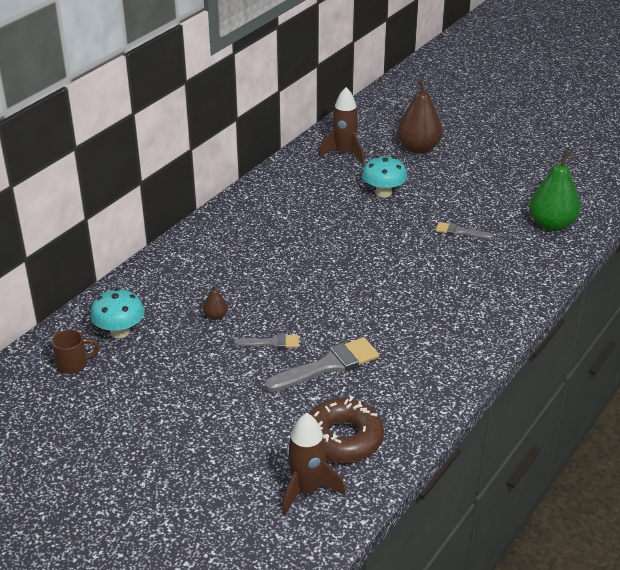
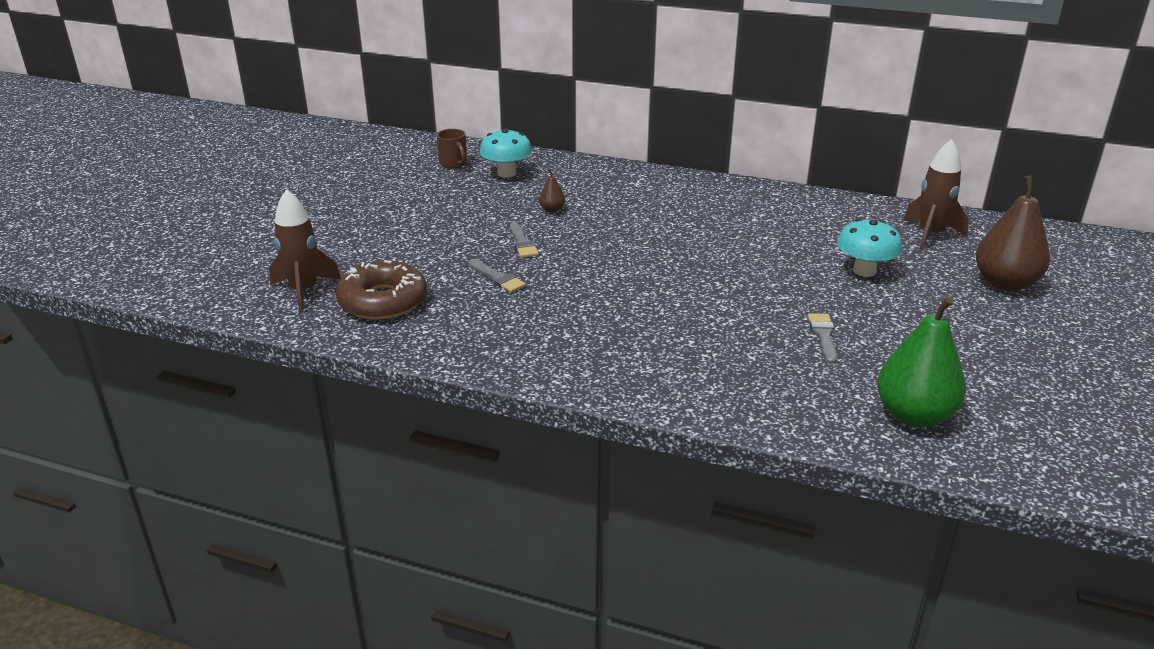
camera: 75 degrees right, 5 degrees down
grey brush [264,337,379,392] -> grey brush [468,259,526,293], size x0.55

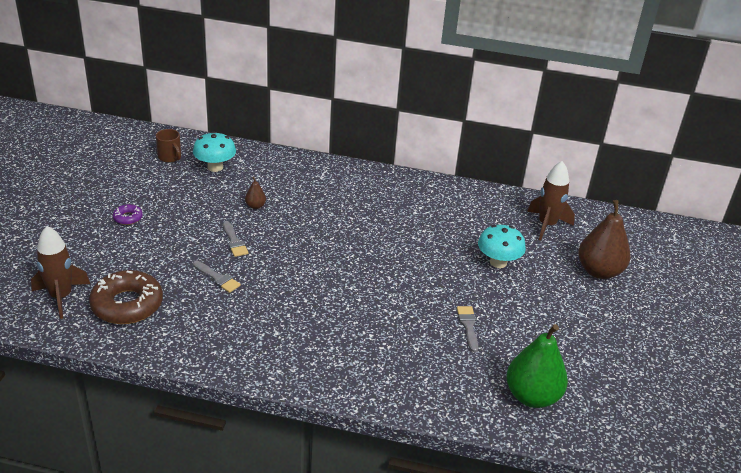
camera: 10 degrees left, 5 degrees up
none -> purple donut [113,204,143,225]

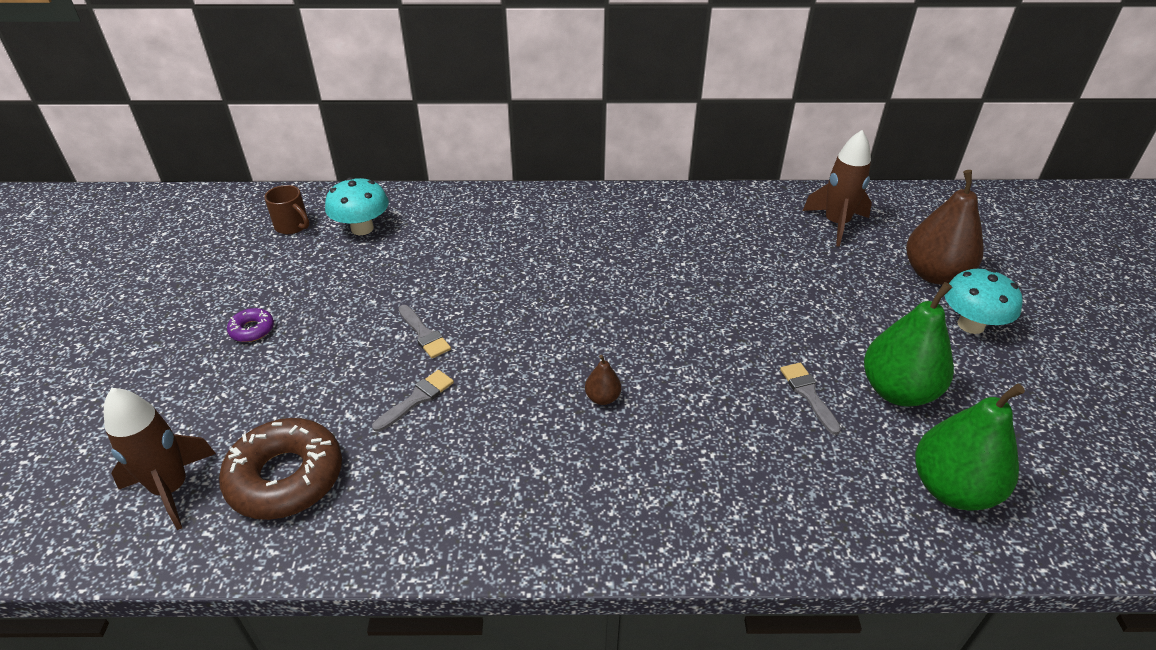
camera: 10 degrees left, 5 degrees up
grey brush [193,260,241,293] -> grey brush turned 75 degrees counterclockwise [372,370,454,432]
brown pear [245,177,266,209] -> brown pear moved to [585,355,621,405]
turquoise mushroom [478,225,526,268] -> turquoise mushroom moved to [944,269,1023,334]
none -> green pear [864,282,954,407]

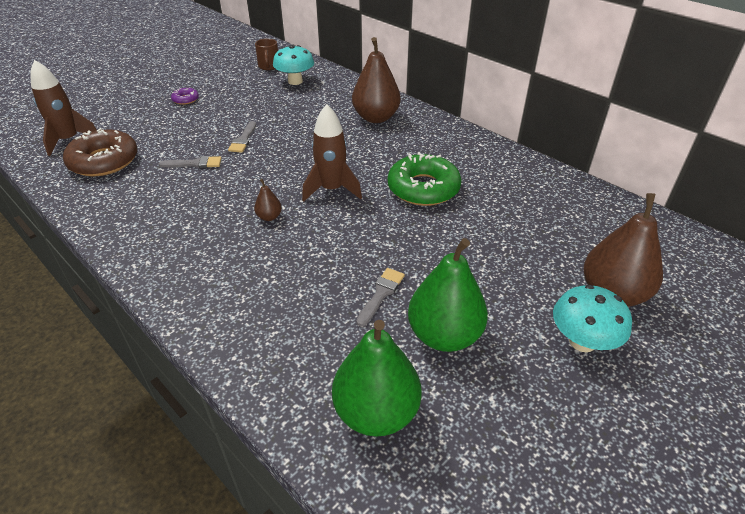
camera: 45 degrees right, 0 degrees up
brown rocket [803,130,872,247] -> brown rocket moved to [302,104,362,202]
none -> brown pear [352,37,401,123]
none -> green donut [388,153,462,206]

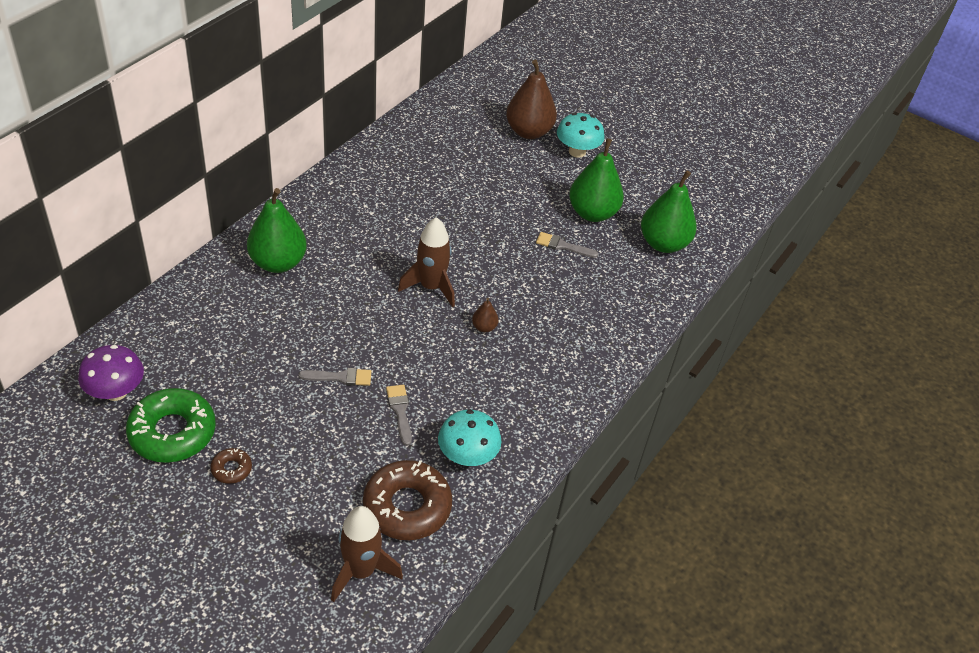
camera: 105 degrees left, 5 degrees up
purple donut [171,88,199,105] -> brown donut [210,448,252,484]
brown mug [255,39,278,70] -> purple mushroom [78,345,144,401]
turquoise mushroom [273,45,314,85] -> turquoise mushroom moved to [438,410,502,466]
brown pear [352,37,401,123] -> green pear [247,188,307,273]
green donut [388,153,462,206] -> green donut moved to [126,388,216,463]

